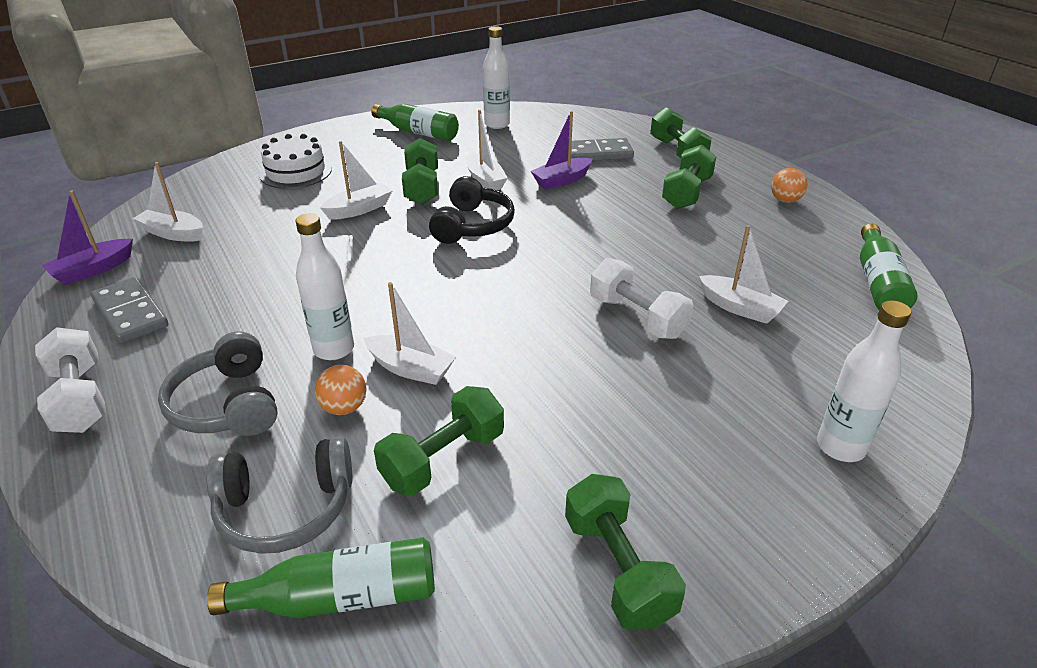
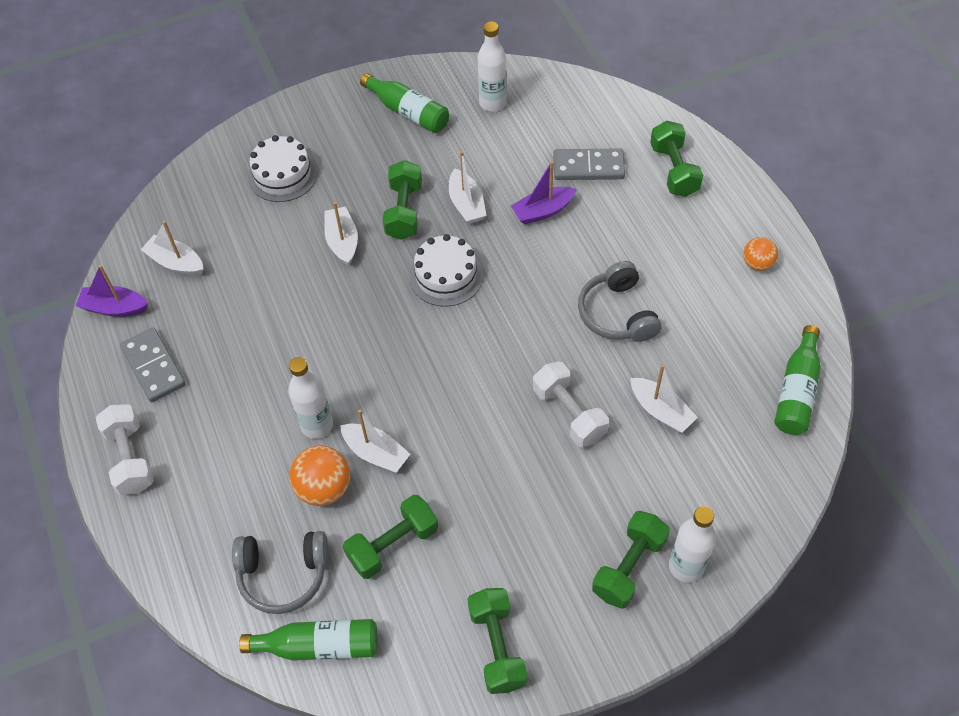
camera: 10 degrees right, 20 degrees up
purple boat [42,190,133,285] -> purple boat turned 45 degrees clockwise [75,265,148,317]
grey headphones [158,331,278,436] -> grey headphones moved to [578,261,662,342]
orange ball [315,365,367,415] -> orange ball [289,446,350,506], size x1.58
white boat [320,141,392,220] -> white boat turned 75 degrees counterclockwise [324,202,358,266]
black headphones [429,176,515,244] -> white cake [409,234,483,307]
green dumbbell [662,145,717,209] -> green dumbbell moved to [592,511,670,609]

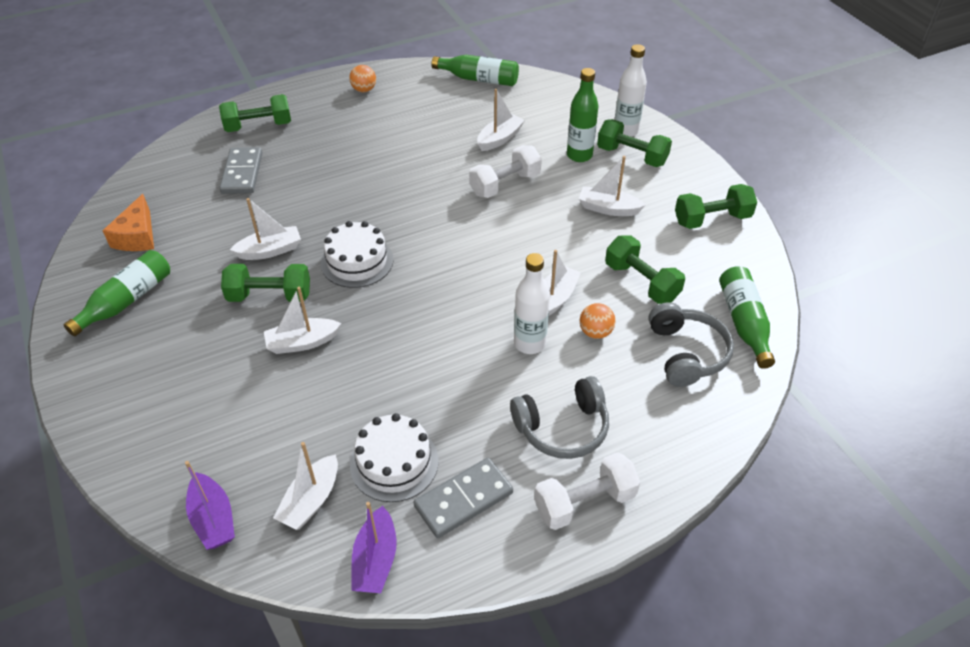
camera: 95 degrees left, 10 degrees down
white cake [248,135,317,202] -> white cake moved to [350,413,439,502]
orange ball [289,446,350,506] -> orange ball [580,303,616,339], size x0.63
white bottle [478,22,507,112] -> orange cheese [103,194,154,251]
purple boat [511,161,577,224] -> purple boat moved to [185,461,235,550]
grey headphones [578,261,662,342] -> grey headphones moved to [510,376,609,459]
none -> green bottle [567,68,599,162]
none -> white boat [579,156,646,216]

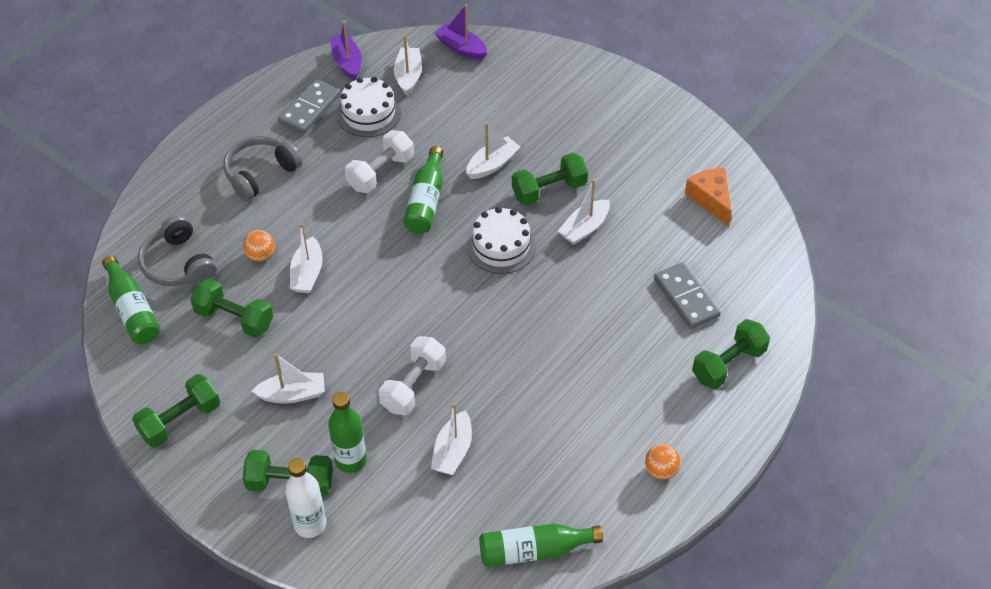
camera: 155 degrees right, 5 degrees up
green bottle [64,250,170,336] -> green bottle moved to [403,146,443,234]
white bottle [514,253,550,354] -> none
white dumbbell [534,452,640,530] -> white dumbbell moved to [345,130,414,193]

